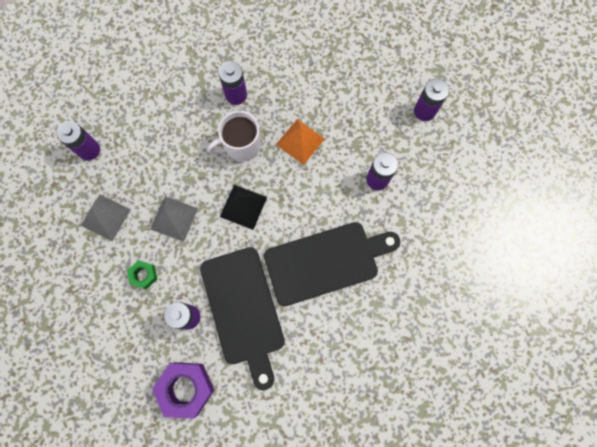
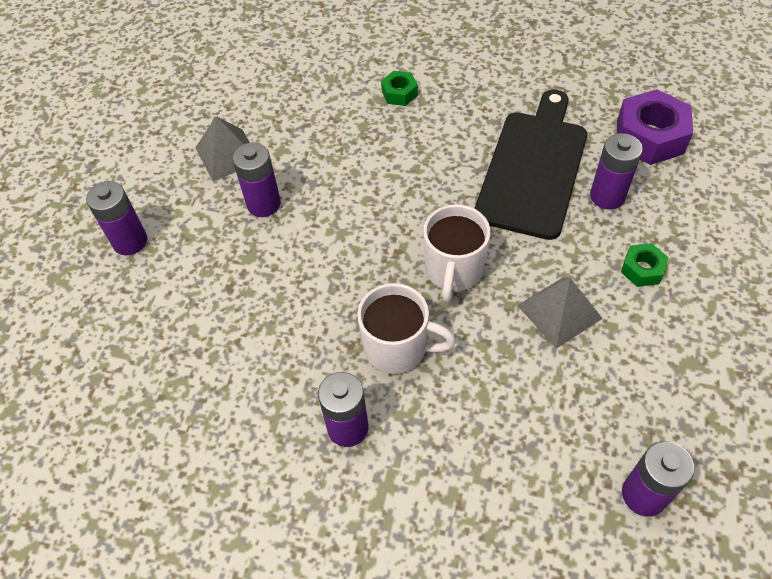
camera: 140 degrees left, 20 degrees down
grey pyramid [81,194,131,241] -> grey pyramid moved to [195,116,250,181]
black pyramid [220,185,267,230] -> white mug [423,204,491,302]
black cutting board [264,222,401,306] -> none
orange pyramid [276,119,325,165] -> none
none -> green nut [381,71,418,106]

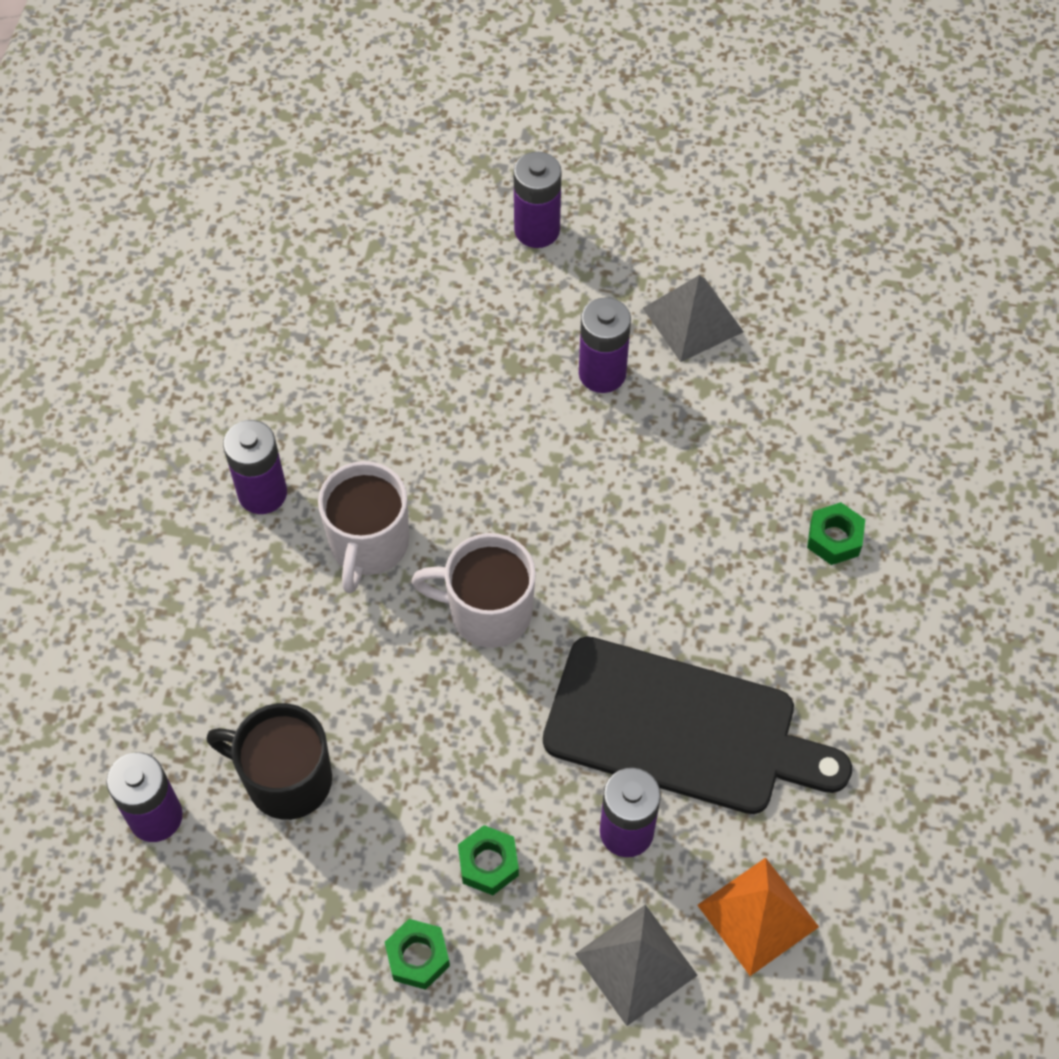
camera: 85 degrees right, 5 degrees up
grey pyramid [517,277,603,349] -> grey pyramid moved to [575,905,698,1026]
purple nut [617,89,693,165] -> orange pyramid [697,858,819,976]
none -> black mug [206,703,332,820]
none -> green nut [385,919,450,990]

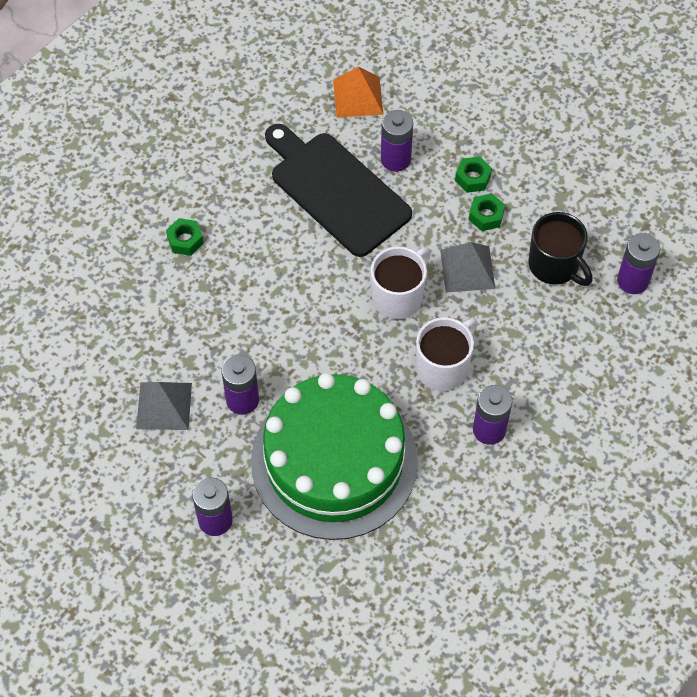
camera: 150 degrees left, 0 degrees up
green nut [385,919,450,990] -> green nut moved to [469,193,505,231]
white mug [411,533,536,648] -> white mug turned 90 degrees counterclockwise [371,246,431,319]
grey pyramid [575,905,698,1026] -> grey pyramid moved to [440,242,495,293]
none -> green cake [251,373,418,540]

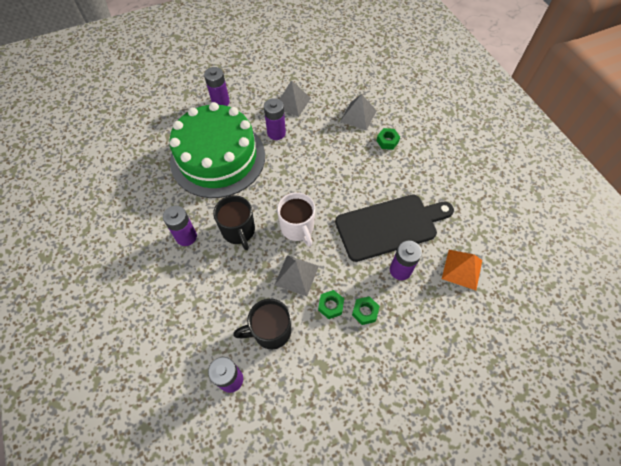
camera: 115 degrees right, 0 degrees up
white mug [416,317,478,391] -> black mug [213,195,255,250]
none -> grey pyramid [340,94,376,131]

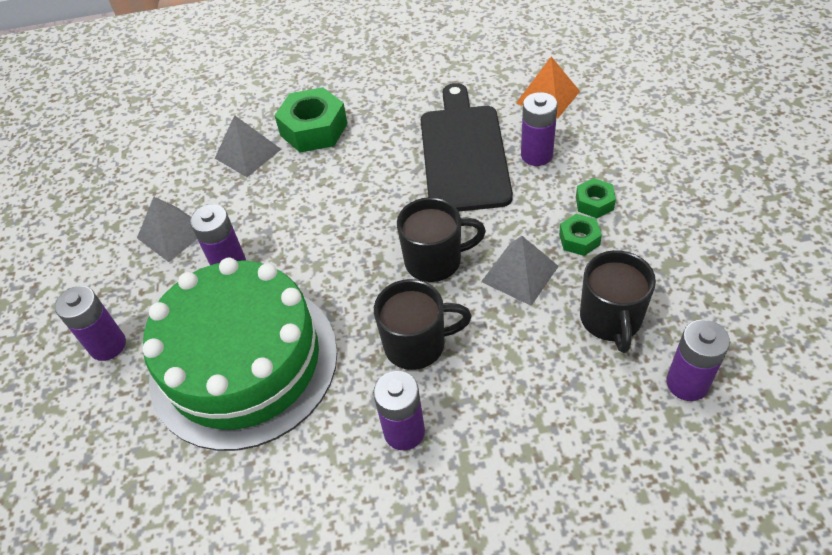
camera: 70 degrees left, 10 degrees down
white mug [277,192,315,247] -> black mug [397,197,486,282]
green nut [377,128,400,150] -> green nut [274,87,348,153], size x1.91

